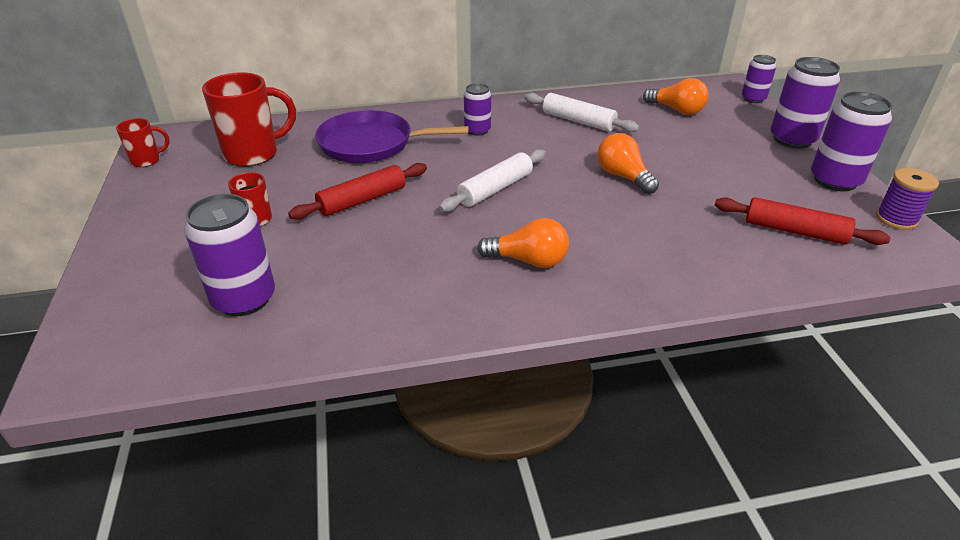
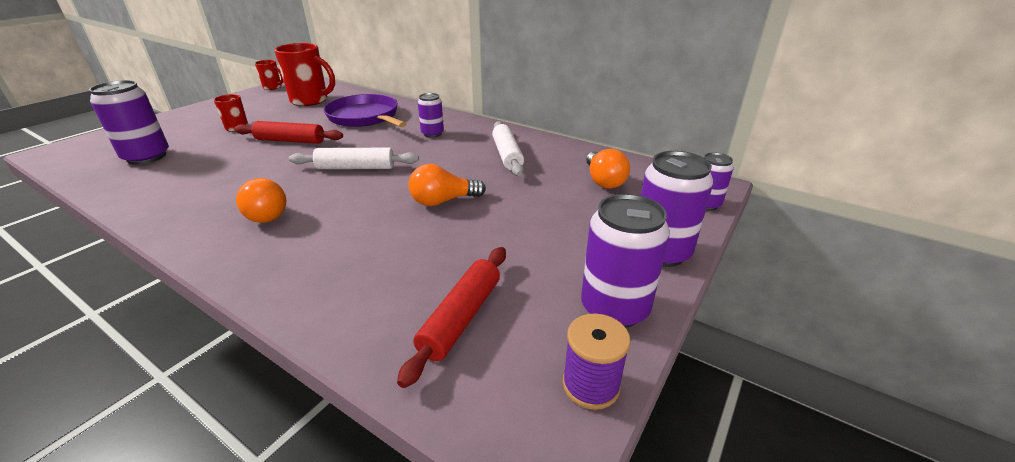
camera: 45 degrees right, 5 degrees down
orange light bulb [597,133,659,194] -> orange light bulb turned 120 degrees counterclockwise [409,164,486,206]
red rolling pin [714,197,891,245] -> red rolling pin turned 45 degrees clockwise [397,247,506,388]

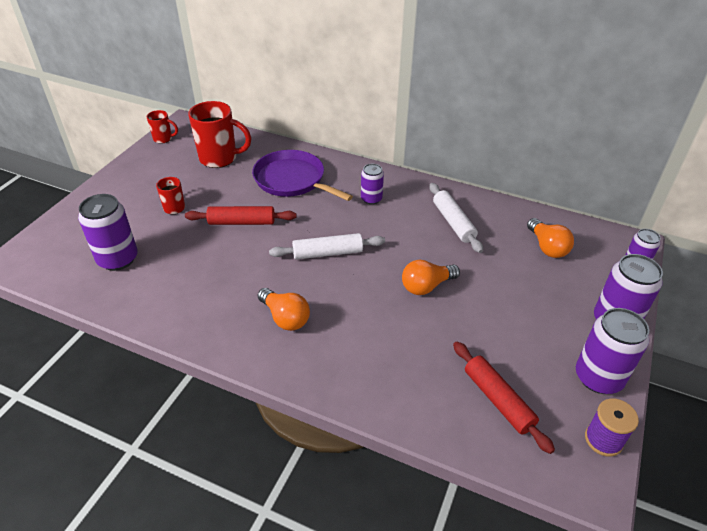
camera: 10 degrees left, 10 degrees up
red rolling pin [397,247,506,388] -> red rolling pin turned 45 degrees counterclockwise [453,342,555,454]

